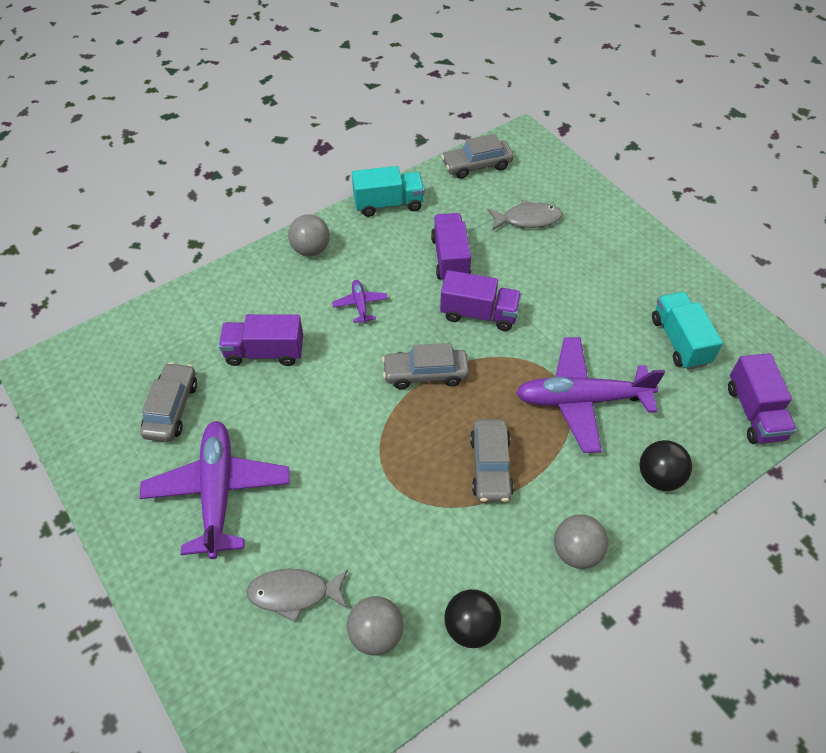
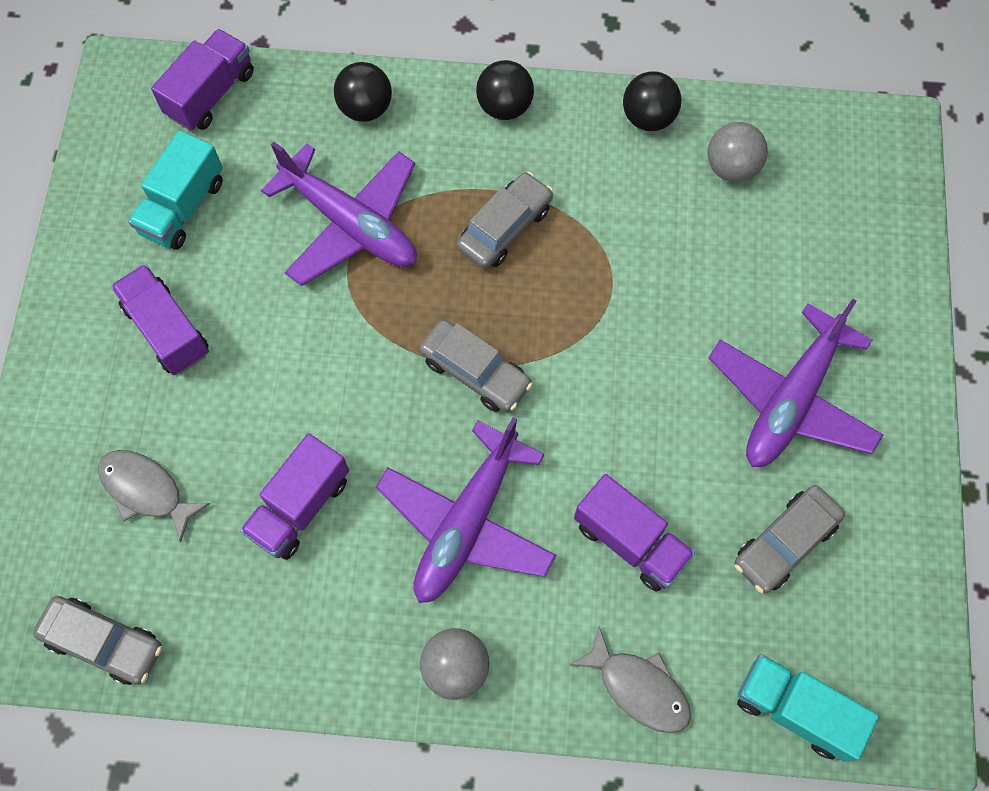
camera: 140 degrees left, 15 degrees up
grey fish [246,569,348,623] -> grey fish moved to [570,627,691,733]
purple plane [332,280,388,324] -> purple plane [376,417,556,603], size x2.26
turquoise truck [352,166,424,217] -> turquoise truck moved to [737,654,879,762]
purple truck [440,270,521,331] -> purple truck moved to [111,264,209,375]
grey ball [554,514,609,569] -> black ball [476,60,534,120]

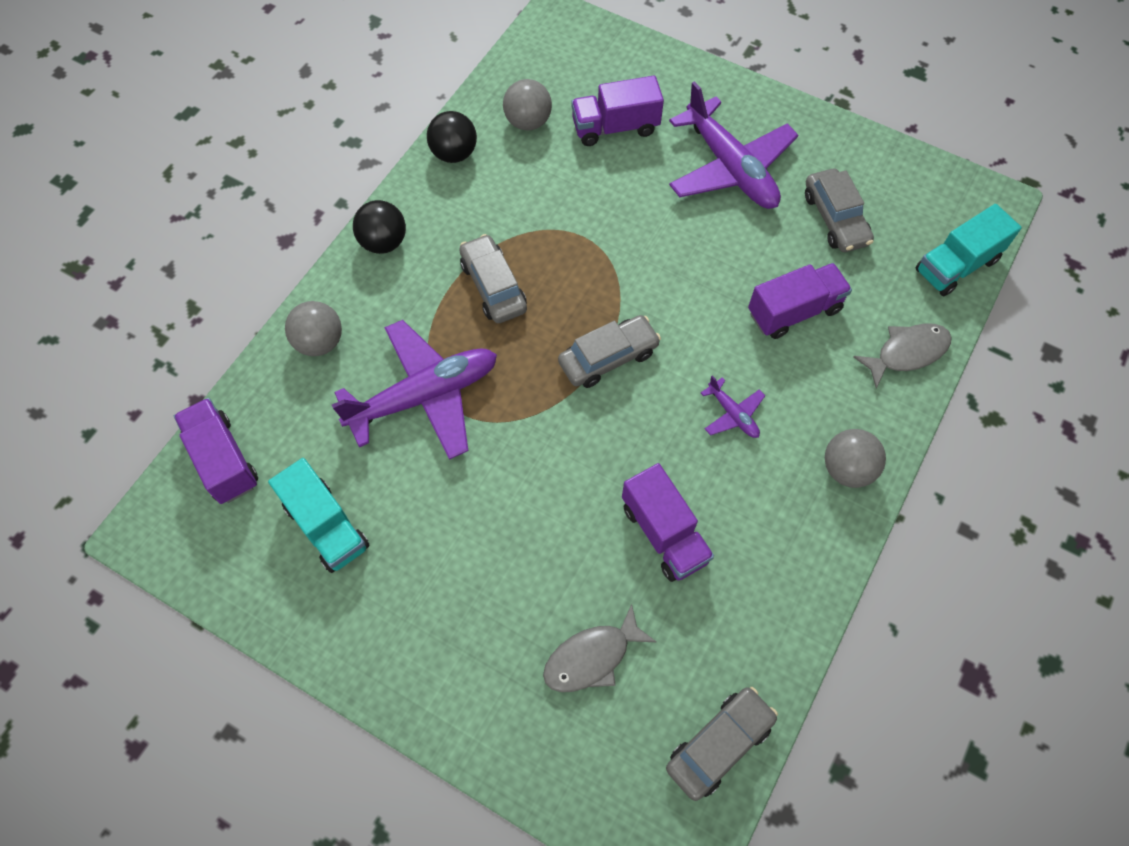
camera: 65 degrees left, 5 degrees down
purple truck [111,264,209,375] -> purple truck moved to [571,76,664,146]
black ball [334,62,392,122] -> grey ball [285,301,342,356]
purple plane [376,417,556,603] -> purple plane [701,375,765,438], size x0.44

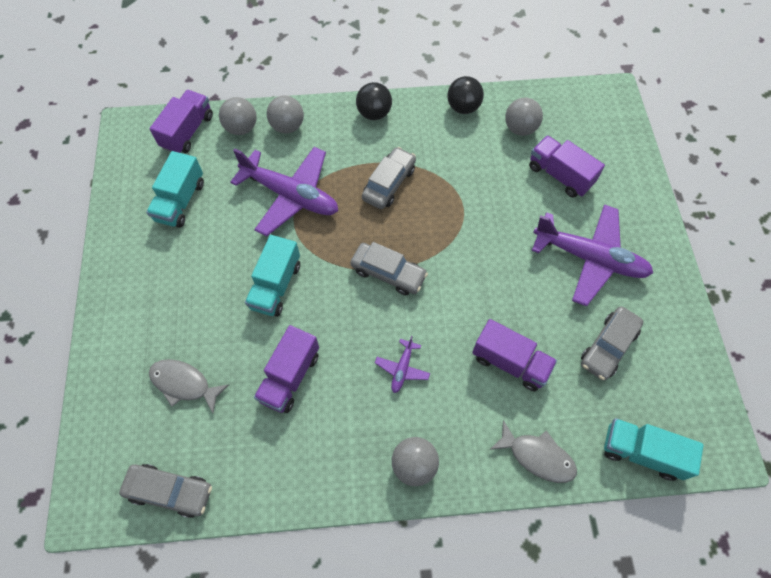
camera: 55 degrees right, 0 degrees up
purple plane [669,81,798,209] -> purple plane turned 90 degrees counterclockwise [532,204,653,306]
none -> grey ball [219,97,257,135]
none -> turquoise truck [245,235,300,317]

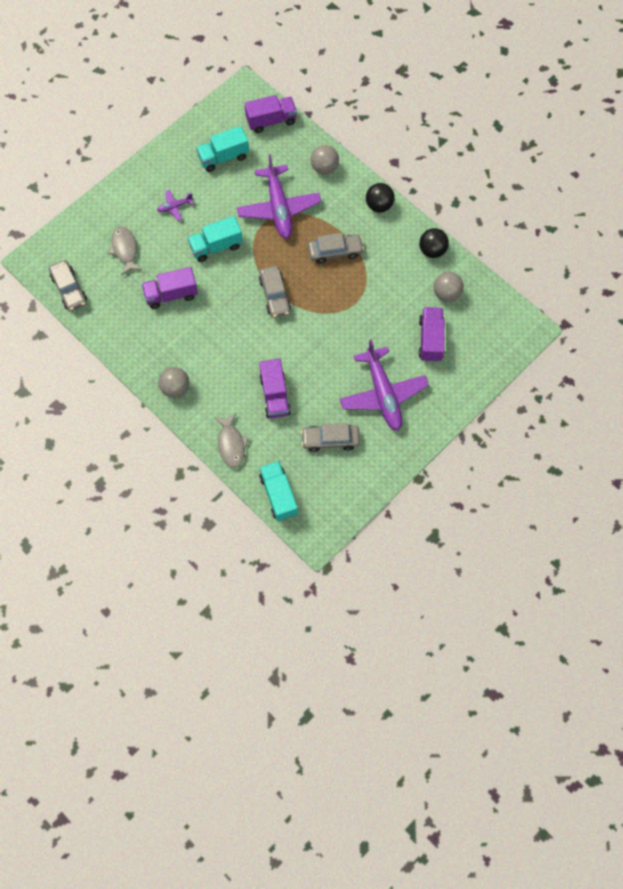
camera: 50 degrees right, 5 degrees up
grey ball [219,97,257,135] -> none
purple plane [375,336,430,393] -> purple plane moved to [157,190,194,221]

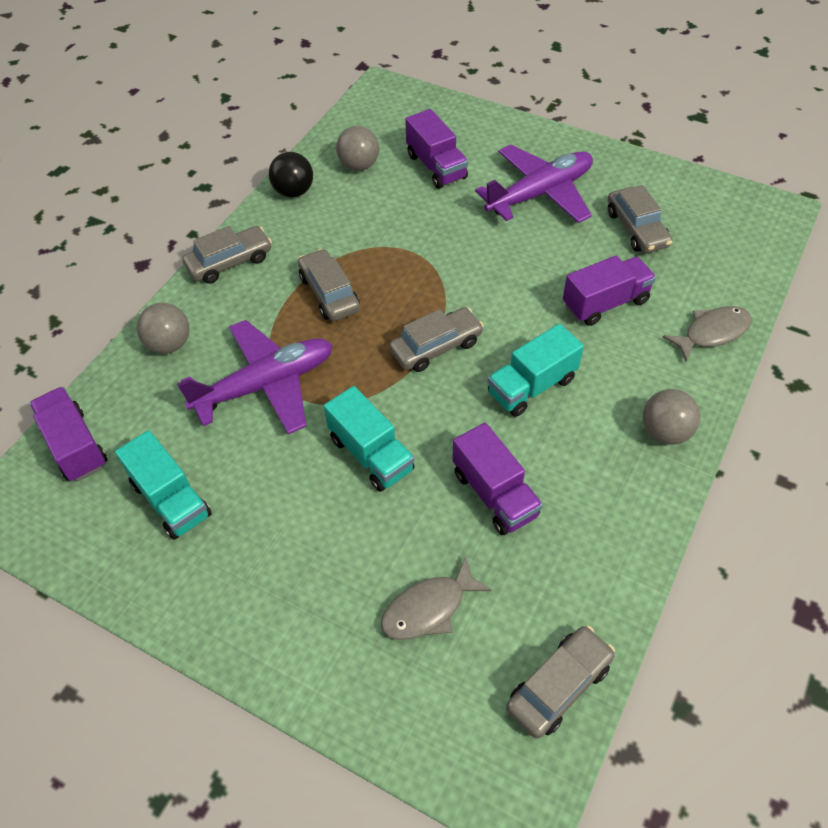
camera: 105 degrees left, 15 degrees down
purple plane [157,190,194,221] -> none
turquoise truck [259,461,298,521] -> turquoise truck moved to [487,324,584,417]
black ball [366,183,395,213] -> grey car [183,226,272,284]
purple truck [419,307,445,362] -> purple truck turned 105 degrees counterclockwise [405,109,468,189]

